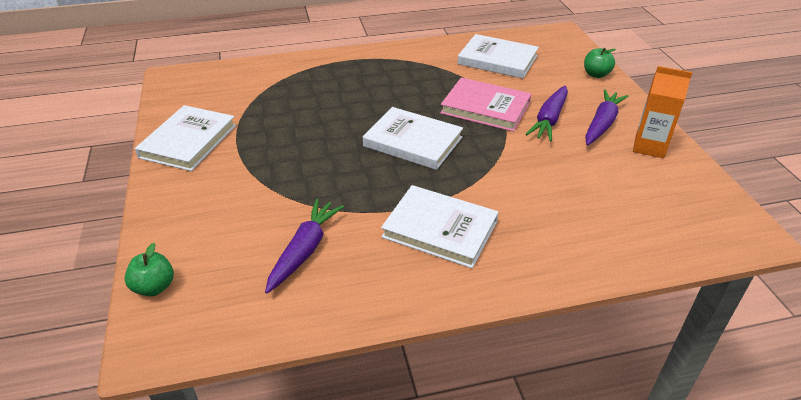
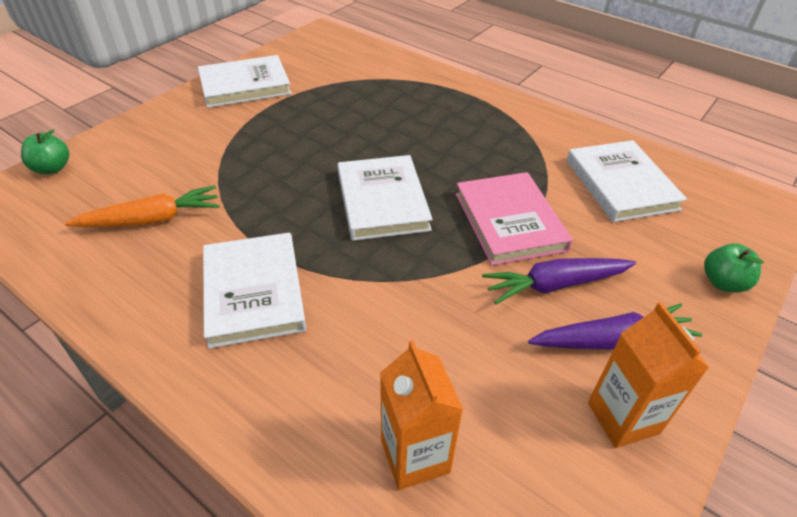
camera: 50 degrees right, 5 degrees up
purple carrot [265,199,344,294] -> orange carrot [65,185,219,227]
none -> orange carton [380,340,463,490]

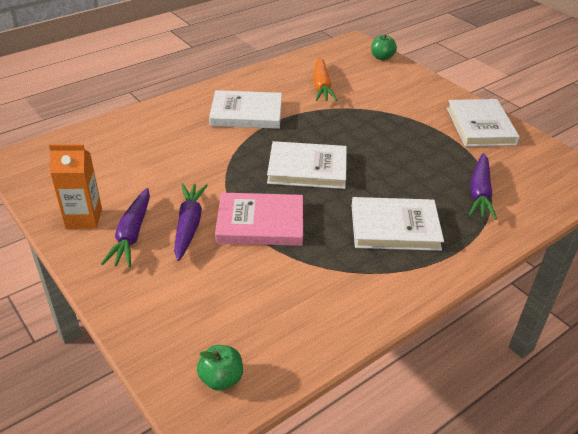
camera: 105 degrees right, 5 degrees down
orange carton [380,340,463,490] -> none
white book [567,140,687,222] -> white book moved to [352,197,444,251]
green apple [704,243,764,292] -> green apple moved to [197,345,243,391]
none -> purple carrot [469,153,497,220]

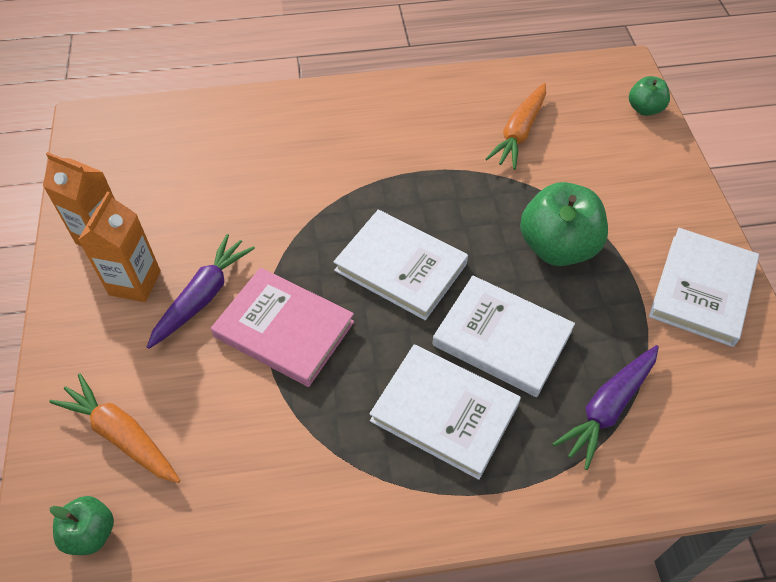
camera: 30 degrees right, 15 degrees up
purple carrot [101,188,150,267] -> orange carton [78,192,161,302]
white book [209,90,282,129] -> white book moved to [432,276,575,397]
none -> orange carrot [49,373,180,483]
none -> green apple [520,182,608,266]

